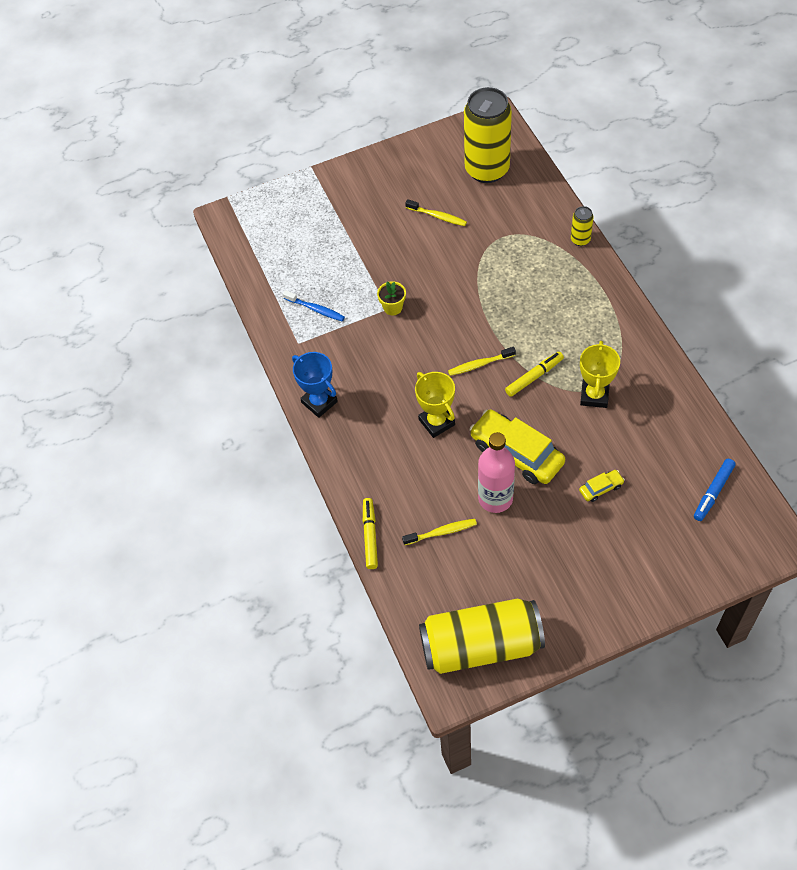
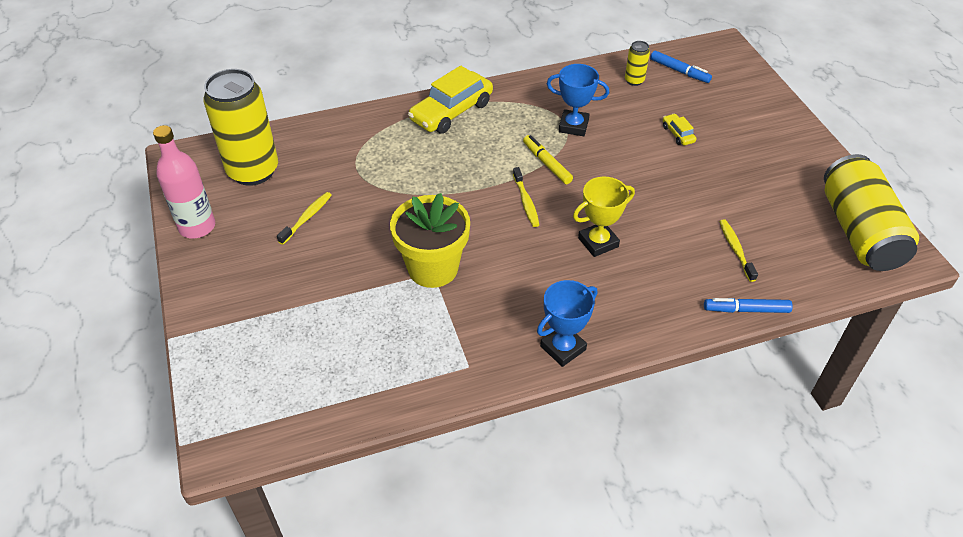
camera: 90 degrees left, 10 degrees down
blue toothbrush [283,290,345,321] -> none
yellow marker [363,498,378,569] -> blue marker [704,298,793,313]
yellow flower pot [377,281,406,315] -> yellow flower pot [390,193,470,288], size x2.19
yellow car [470,410,565,484] -> yellow car moved to [408,66,493,134]
pink bottle [478,432,515,513] -> pink bottle moved to [153,125,215,239]
yellow can [571,206,594,246] -> yellow can moved to [625,41,650,86]
yellow trophy [580,341,620,408] -> blue trophy [547,64,609,136]

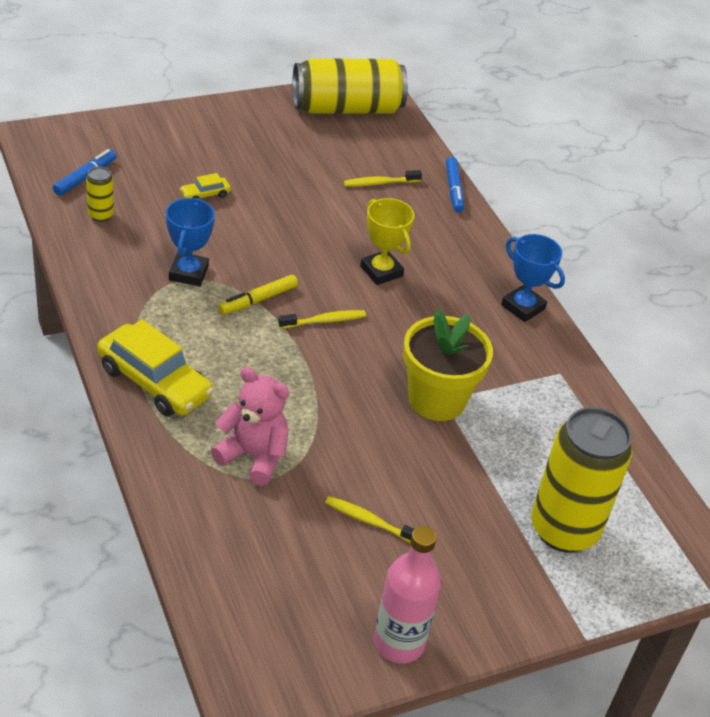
camera: 100 degrees left, 5 degrees down
yellow can [203,69,278,186] -> yellow can moved to [531,407,632,553]
none -> pink teddy bear [211,367,289,486]

